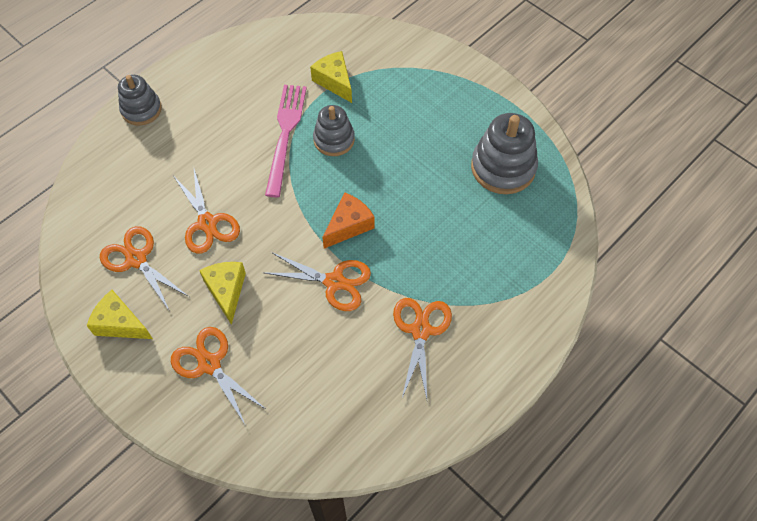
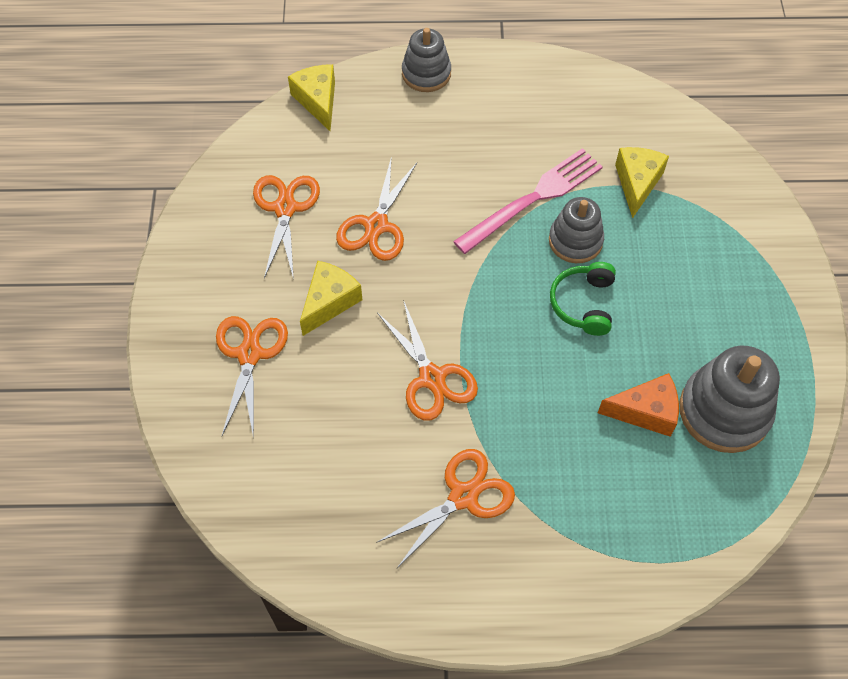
camera: 45 degrees right, 0 degrees up
yellow cheese [87,290,153,339] -> yellow cheese moved to [288,64,335,131]
orange cheese [322,193,375,249] -> orange cheese moved to [598,373,679,437]
none -> green headphones [550,262,616,336]

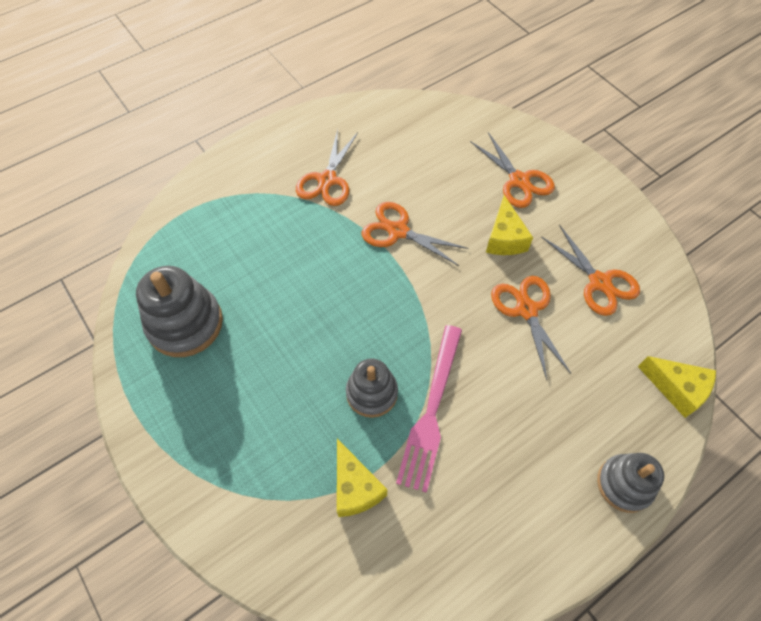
camera: 145 degrees right, 0 degrees up
green headphones [550,262,616,336] -> none
orange cheese [598,373,679,437] -> none

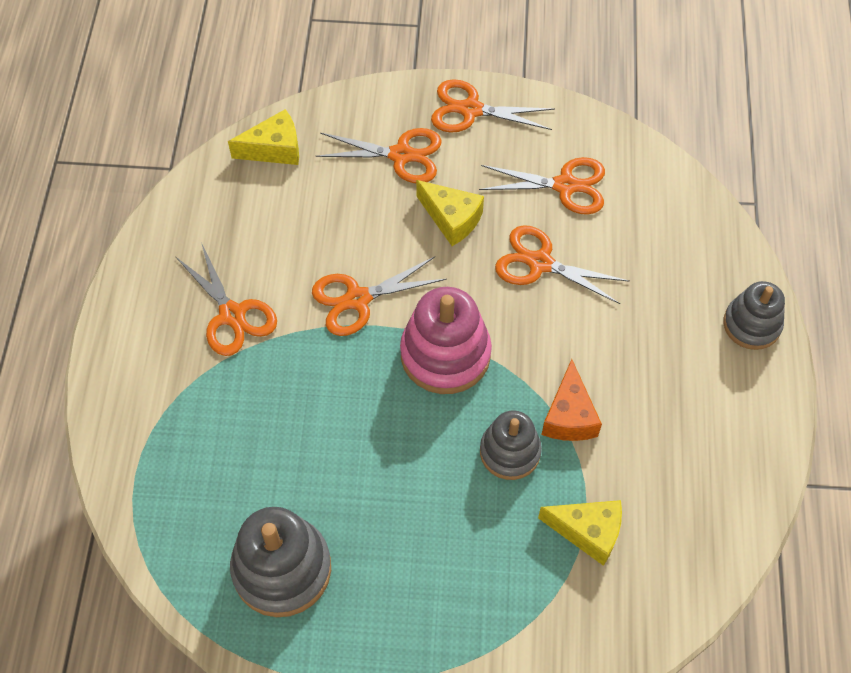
camera: 50 degrees left, 0 degrees up
pink fork [396,325,462,493] -> orange cheese [541,359,602,441]
yellow cheese [638,356,716,418] -> yellow cheese moved to [228,109,299,165]
none -> pink stacking toy [400,287,492,394]
none -> orange scissors [431,79,555,133]

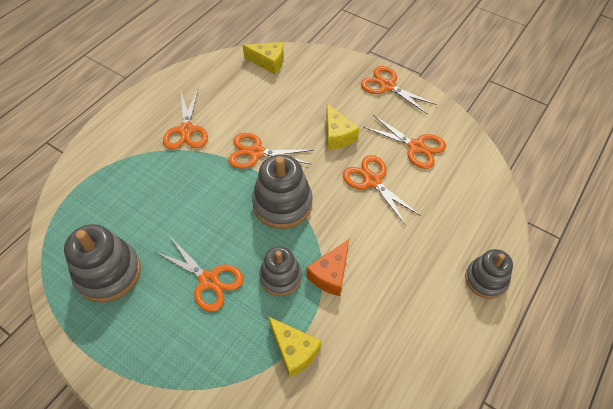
camera: 30 degrees right, 5 degrees down
orange scissors [316,128,442,183] -> orange scissors moved to [154,237,244,312]
pink stacking toy [400,287,492,394] -> grey stacking toy [252,154,312,229]

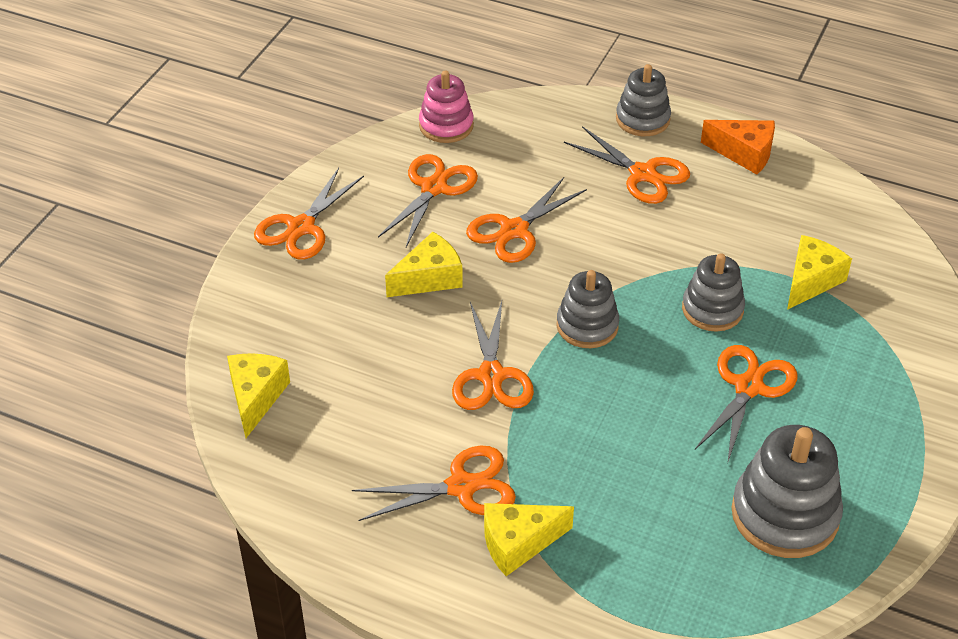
camera: 100 degrees left, 10 degrees down
grey stacking toy [252,154,312,229] -> grey stacking toy [557,270,619,348], size x0.65
orange cheese [306,240,349,296] -> orange cheese moved to [701,120,775,175]
none -> pink stacking toy [419,71,474,143]
none -> yellow cheese [484,503,574,576]
none -> orange scissors [564,126,690,204]

